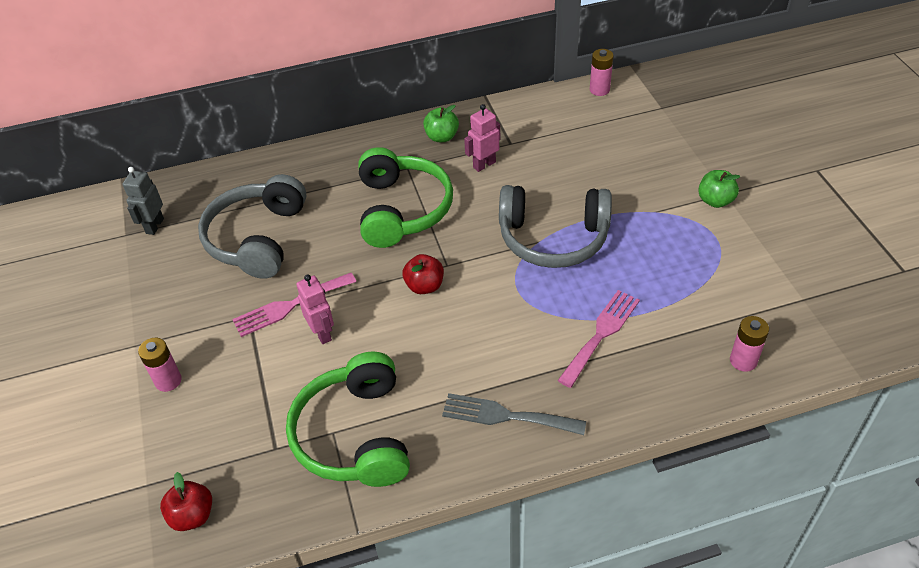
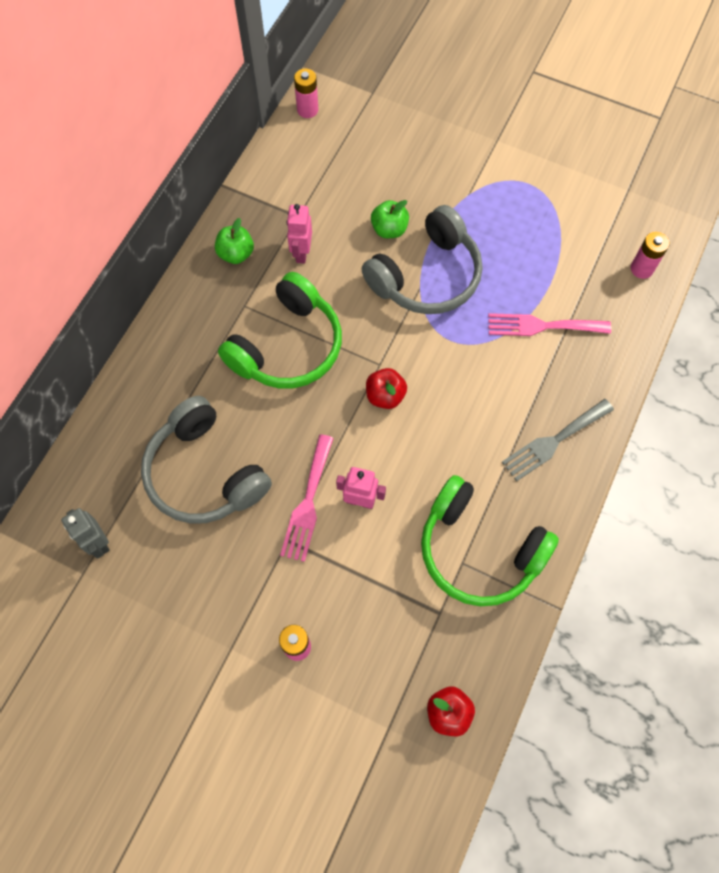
camera: 50 degrees left, 20 degrees up
green headphones [358,147,453,248] -> green headphones turned 90 degrees clockwise [218,272,342,389]
pink fork [557,290,640,388] -> pink fork turned 75 degrees counterclockwise [488,313,611,336]
green apple [698,170,740,208] -> green apple moved to [371,200,409,238]

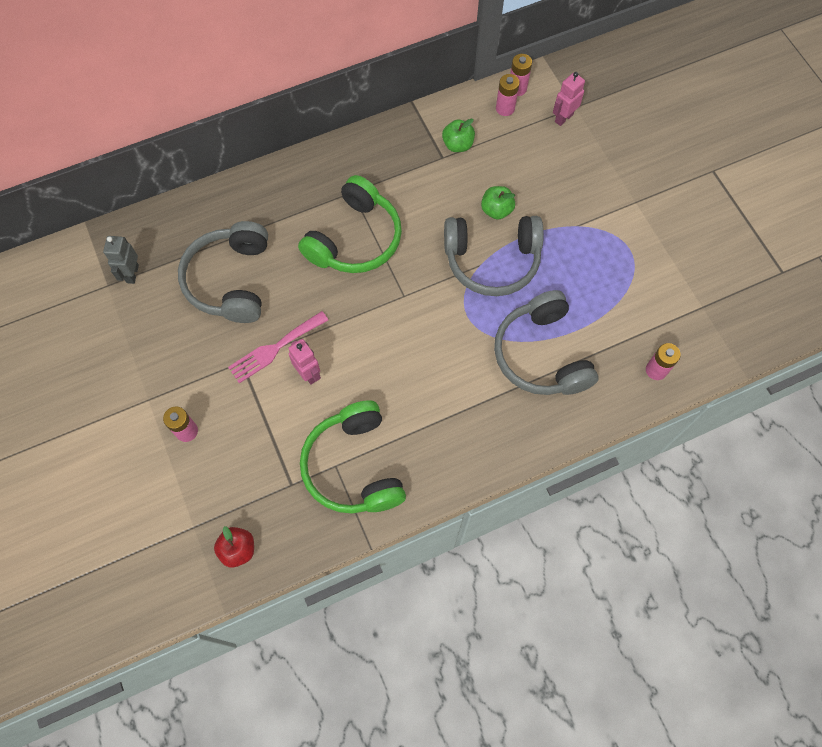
camera: 40 degrees right, 0 degrees up
green apple [215,218,254,264] -> green apple moved to [442,118,475,152]
green headphones [218,272,342,389] -> green headphones turned 45 degrees counterclockwise [298,175,402,273]
pink robot [287,204,312,264] -> pink robot moved to [553,72,585,126]
red apple [366,368,407,409] -> none
pink fork [488,313,611,336] -> grey headphones [494,290,598,395]
grey fork [502,399,614,481] -> none
none -> pink battery [496,74,520,116]

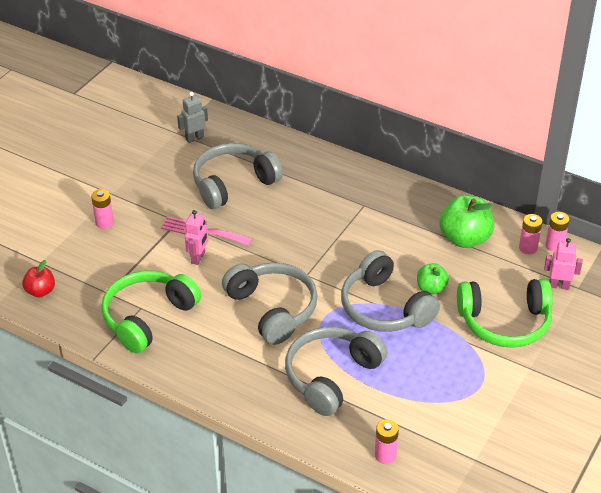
camera: 55 degrees right, 25 degrees down
green headphones [298,175,402,273] -> green headphones moved to [457,279,553,348]
green apple [442,118,475,152] -> green apple [440,195,494,248], size x1.76
none -> grey headphones [222,262,318,345]

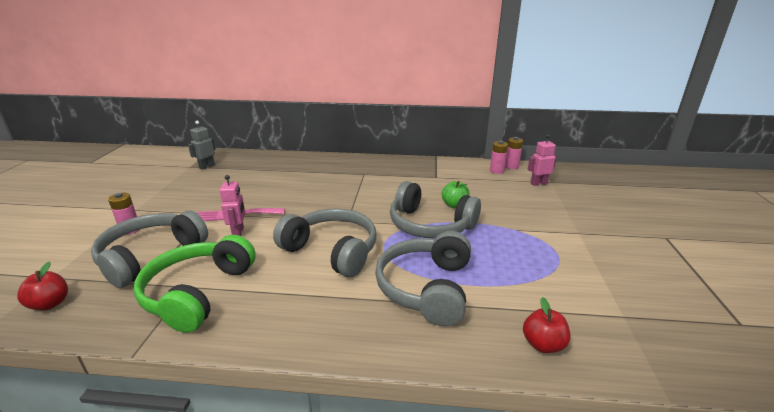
camera: 25 degrees left, 15 degrees down
grey headphones [193,143,283,209] -> grey headphones moved to [91,211,208,288]
pink battery [375,419,399,464] -> red apple [523,297,570,353]
green apple [440,195,494,248] -> none
green headphones [457,279,553,348] -> none

